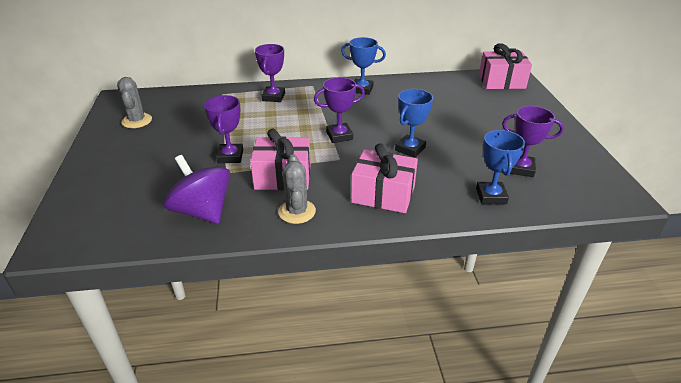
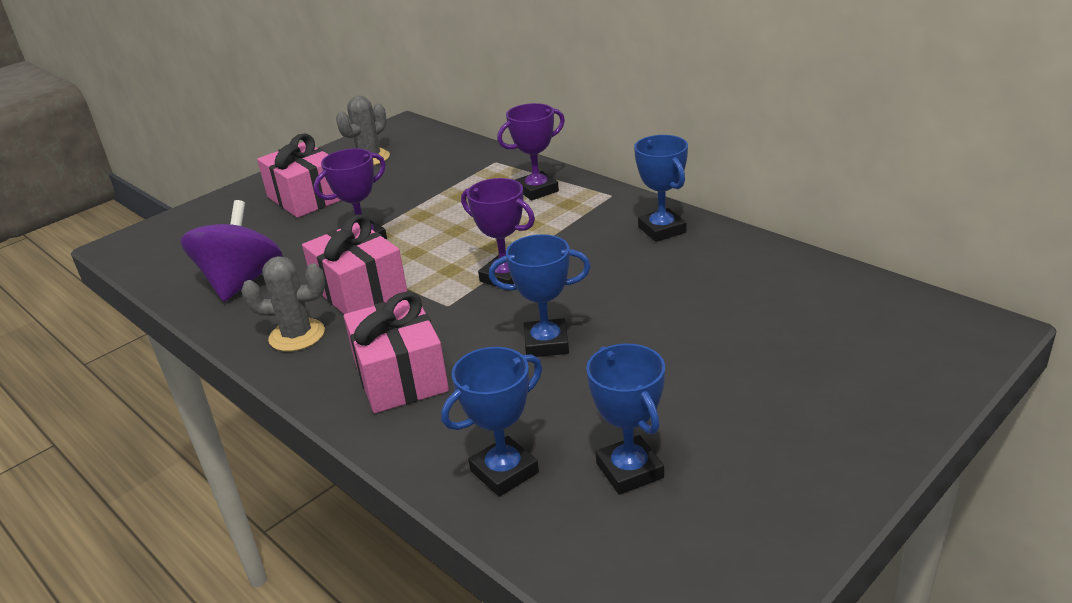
camera: 55 degrees right, 5 degrees down
grey cactus [278,154,316,224] -> grey cactus turned 45 degrees clockwise [241,256,325,352]
pink gift [479,43,532,89] -> pink gift moved to [257,133,341,218]
purple trophy [502,106,564,177] -> blue trophy [586,344,665,495]

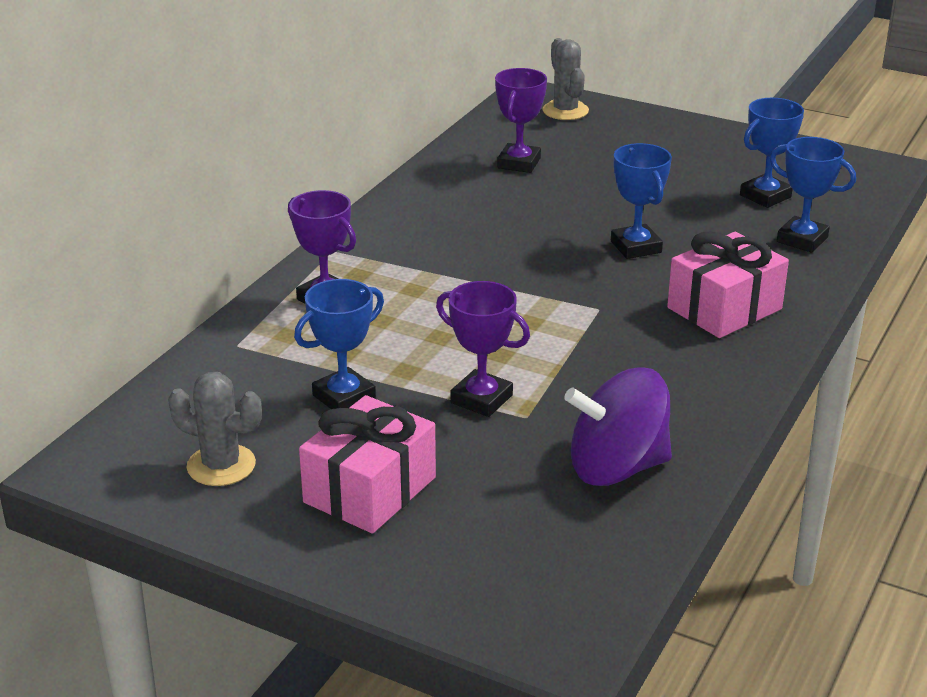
camera: 110 degrees left, 0 degrees up
grey cactus [241,256,325,352] -> grey cactus moved to [543,38,589,120]
pink gift [302,214,407,314] -> none
purple trophy [461,178,535,287] -> purple trophy moved to [495,68,547,173]
blue trophy [634,135,688,242] -> blue trophy moved to [294,279,384,409]

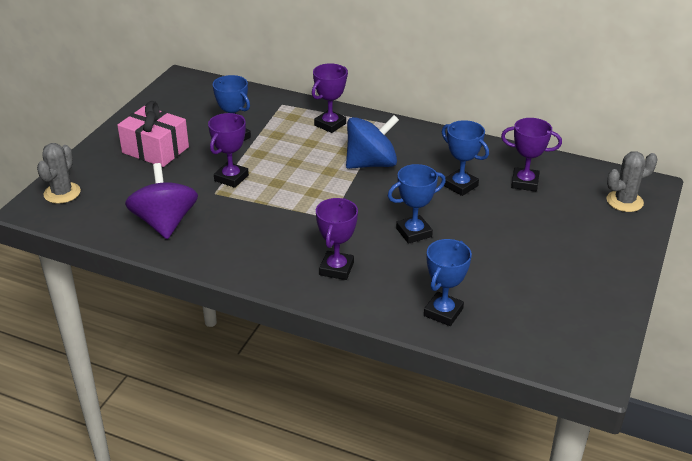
camera: 85 degrees right, 5 degrees up
grey cactus [168,372,262,486] -> grey cactus moved to [37,143,81,204]
pink gift [667,232,789,338] -> purple trophy [316,198,358,280]
blue trophy [740,98,804,208] -> blue trophy moved to [442,120,489,196]
none -> blue spinning top [346,115,399,169]

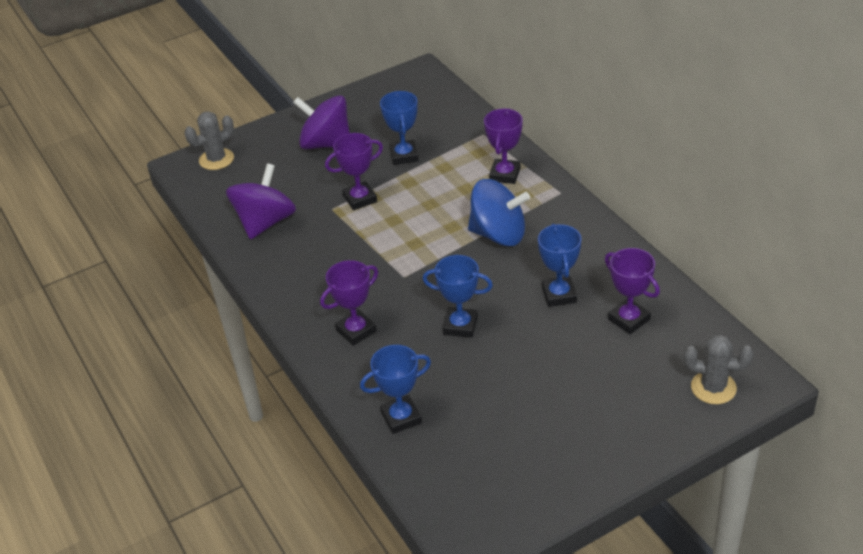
camera: 40 degrees right, 5 degrees up
pink gift [117,101,189,167] -> purple spinning top [293,95,350,150]
purple trophy [312,63,348,133] -> purple trophy turned 60 degrees counterclockwise [484,108,523,184]

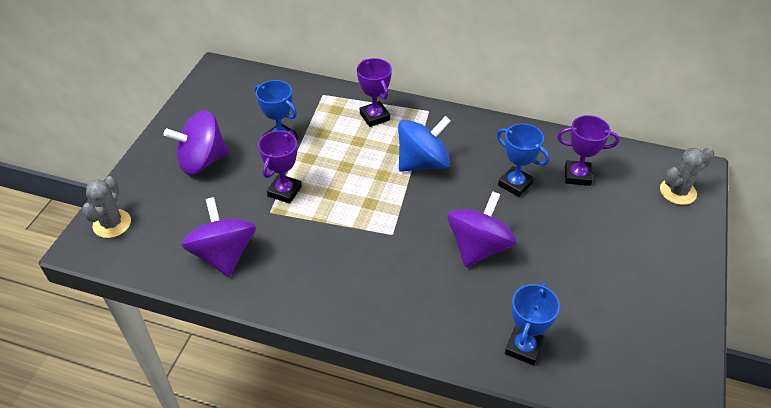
camera: 45 degrees left, 5 degrees up
purple trophy [320,260,378,346] -> none
blue trophy [423,255,493,338] -> purple spinning top [447,192,517,267]

